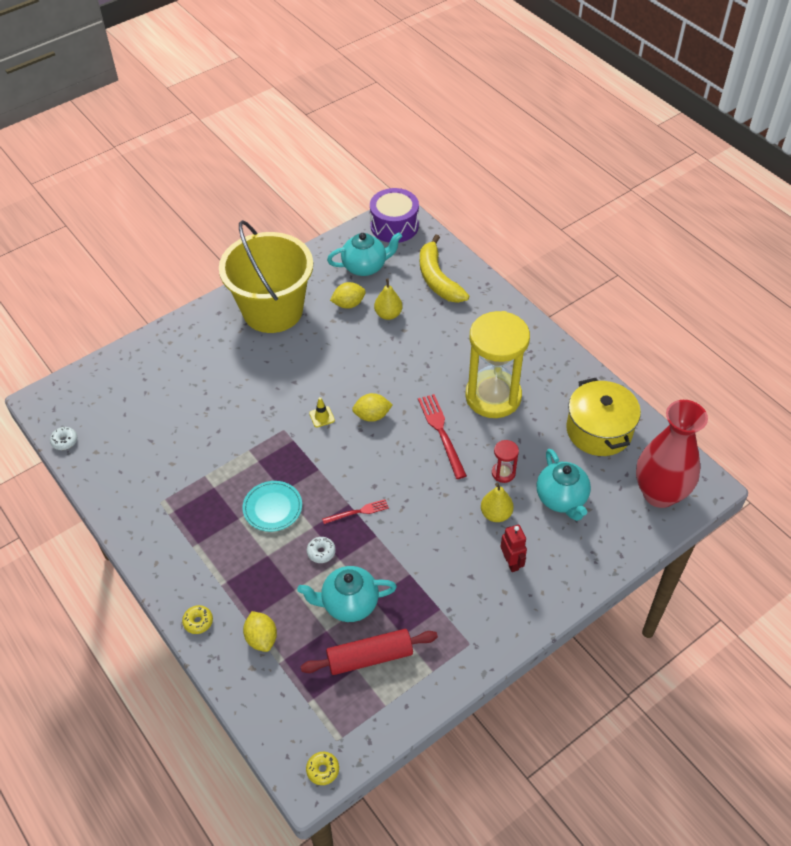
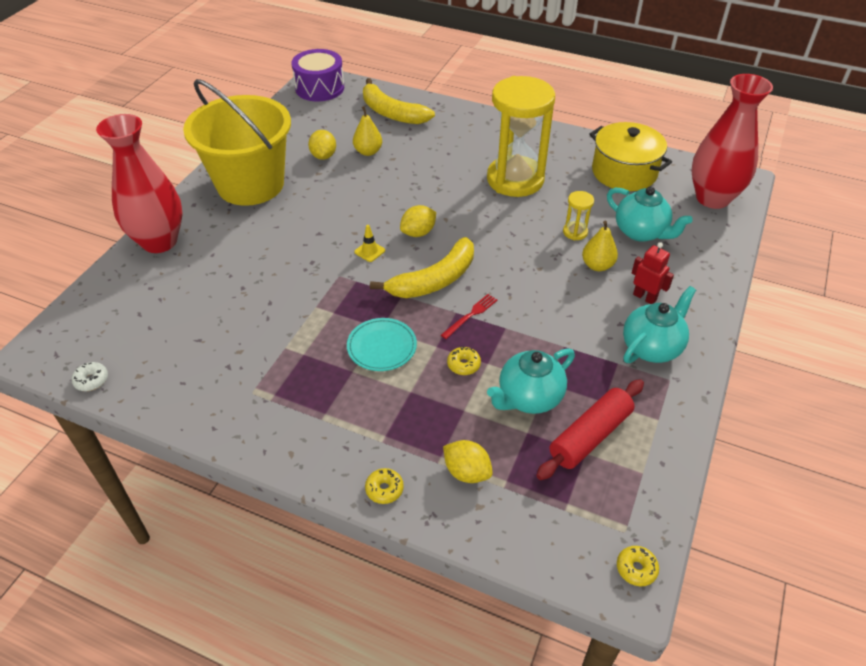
camera: 30 degrees left, 5 degrees down
white donut [307,537,336,563] -> yellow donut [447,347,481,375]
turquoise teapot [327,232,402,276] -> turquoise teapot moved to [623,286,696,363]
yellow lemon [330,282,366,309] -> yellow lemon turned 45 degrees counterclockwise [308,130,336,160]
red fork [418,394,467,479] -> none
red hourglass [492,440,519,483] -> yellow hourglass [563,191,594,240]
none -> red vase [96,114,183,253]
none -> yellow banana [370,237,474,298]

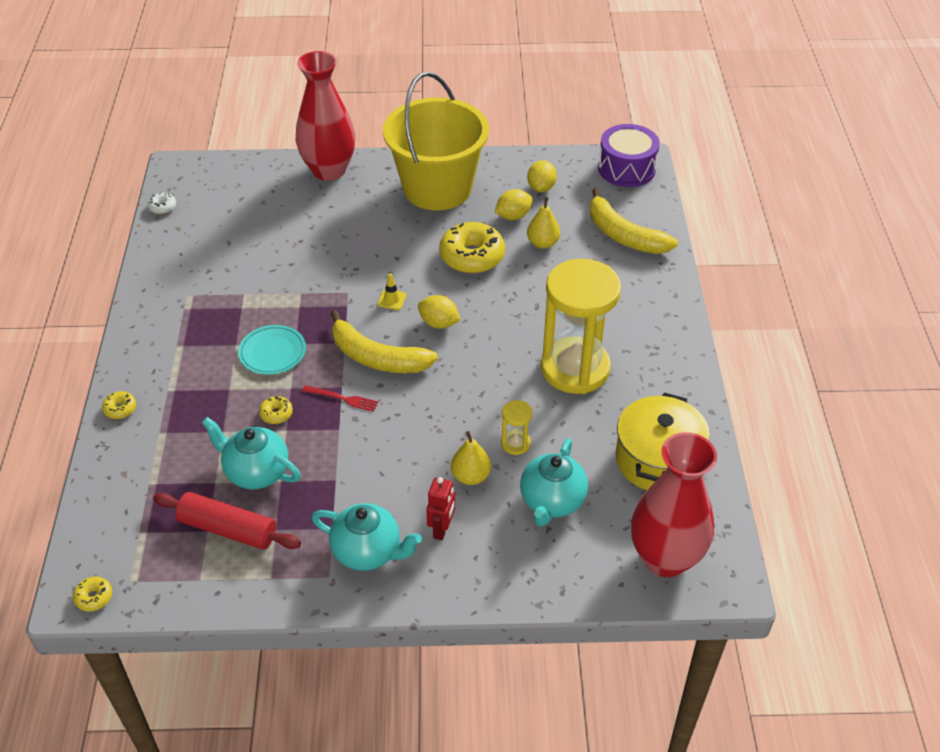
camera: 65 degrees right, 0 degrees up
yellow banana [363,78,435,124] -> yellow banana turned 60 degrees counterclockwise [590,188,678,254]
yellow lemon [443,440,493,483] -> yellow lemon moved to [527,160,557,192]
none -> yellow donut [439,222,505,273]

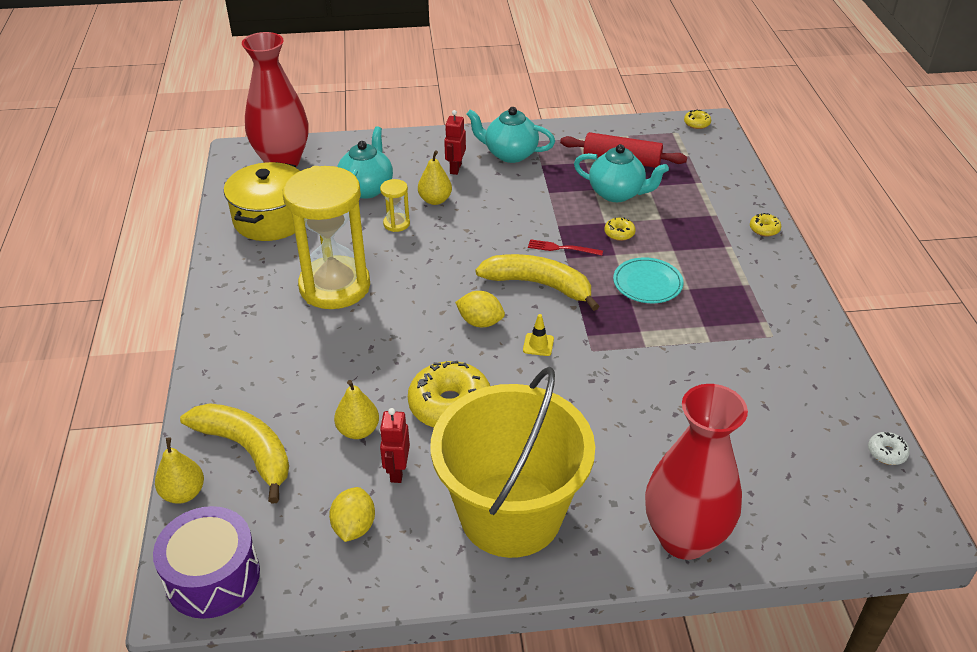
camera: 175 degrees right, 5 degrees down
yellow lemon [495,189,533,220] -> red robot [380,408,410,483]
none -> yellow pear [155,437,204,504]

